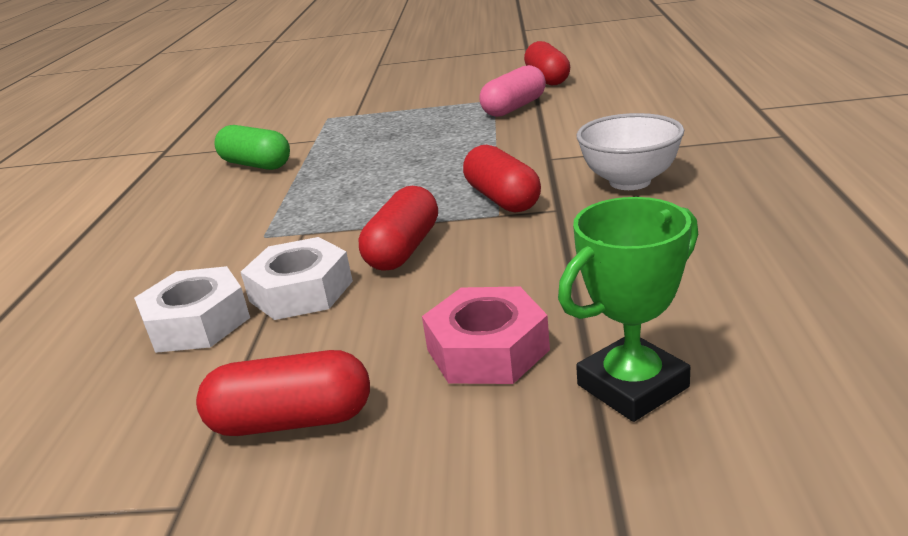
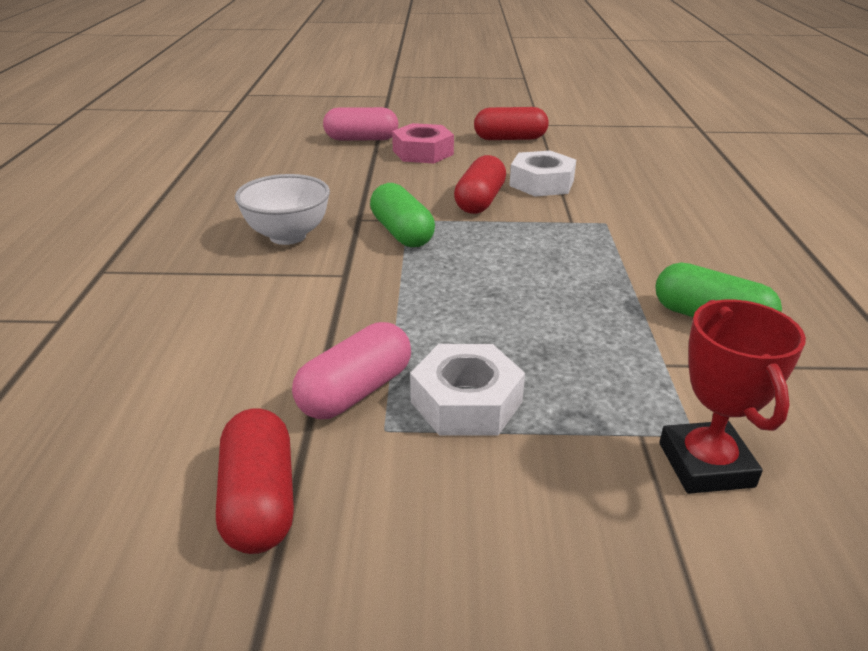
camera: 175 degrees right, 5 degrees up
white nut [134,266,250,353] -> white nut moved to [410,344,525,436]
red capsule [463,145,541,213] -> green capsule [370,183,435,247]
green trophy [558,197,698,422] -> pink capsule [323,107,398,140]
none -> red trophy [659,300,806,494]

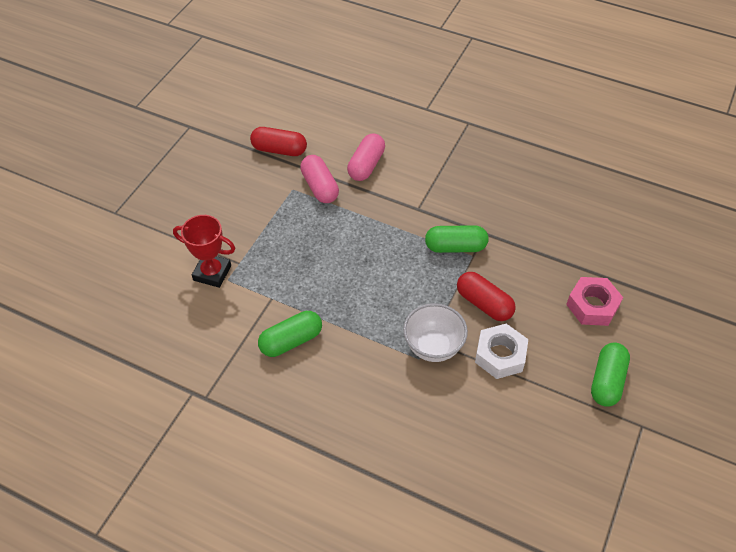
camera: 115 degrees right, 20 degrees up
white bowl [235,174,330,245] -> white bowl moved to [403,303,468,362]
pink capsule [323,107,398,140] -> pink capsule moved to [347,133,385,181]
white nut [410,344,525,436] -> none
red capsule [474,107,549,140] -> green capsule [591,342,630,407]

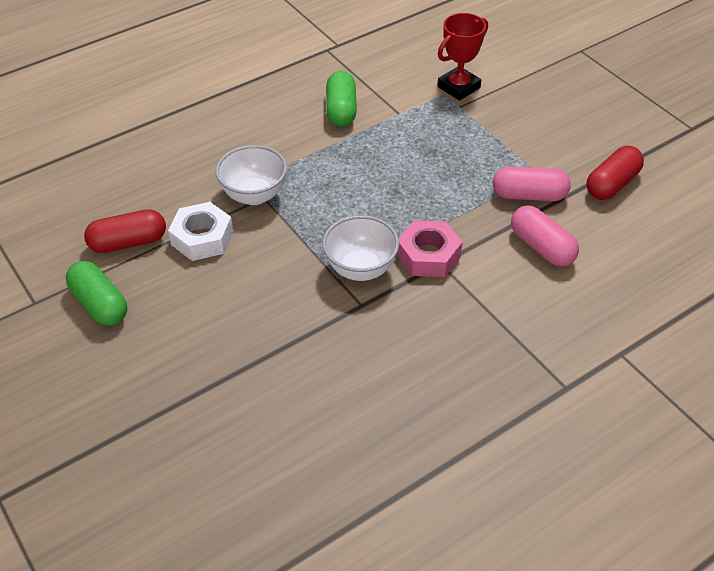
camera: 120 degrees right, 5 degrees down
green capsule [425,225,489,253] -> white bowl [323,215,399,281]
red capsule [457,272,516,321] -> red capsule moved to [84,209,166,253]
pink nut [566,277,623,326] -> pink nut moved to [397,220,462,277]

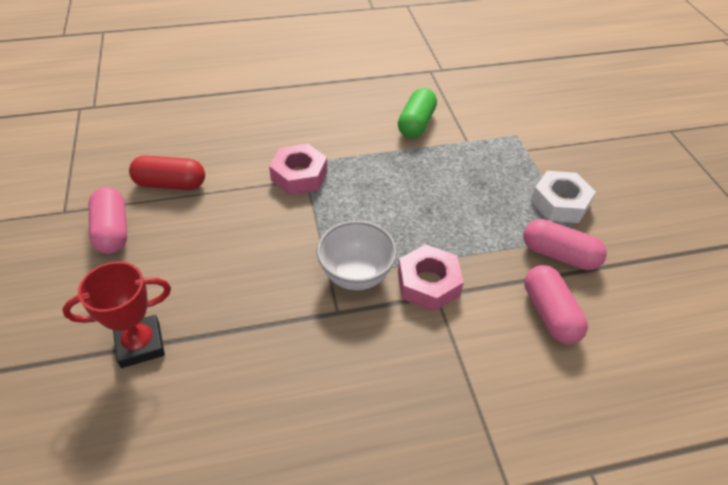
camera: 20 degrees right, 0 degrees up
green capsule [66,261,127,326] -> pink capsule [89,187,127,254]
white nut [168,202,233,261] -> white nut moved to [531,171,596,223]
white bowl [216,145,287,205] -> pink nut [269,143,327,195]
red trophy [437,13,488,101] -> red trophy moved to [62,261,171,368]
red capsule [586,146,644,200] -> none

